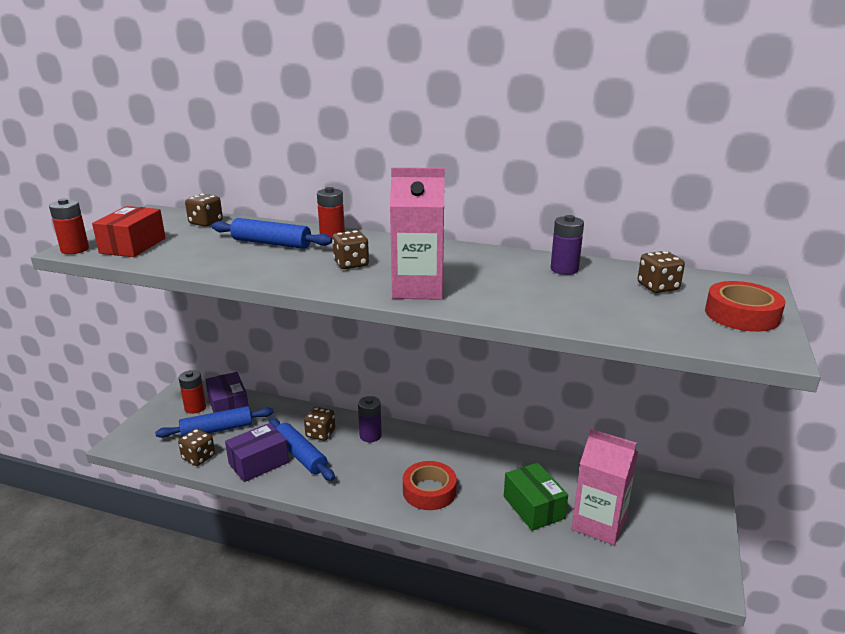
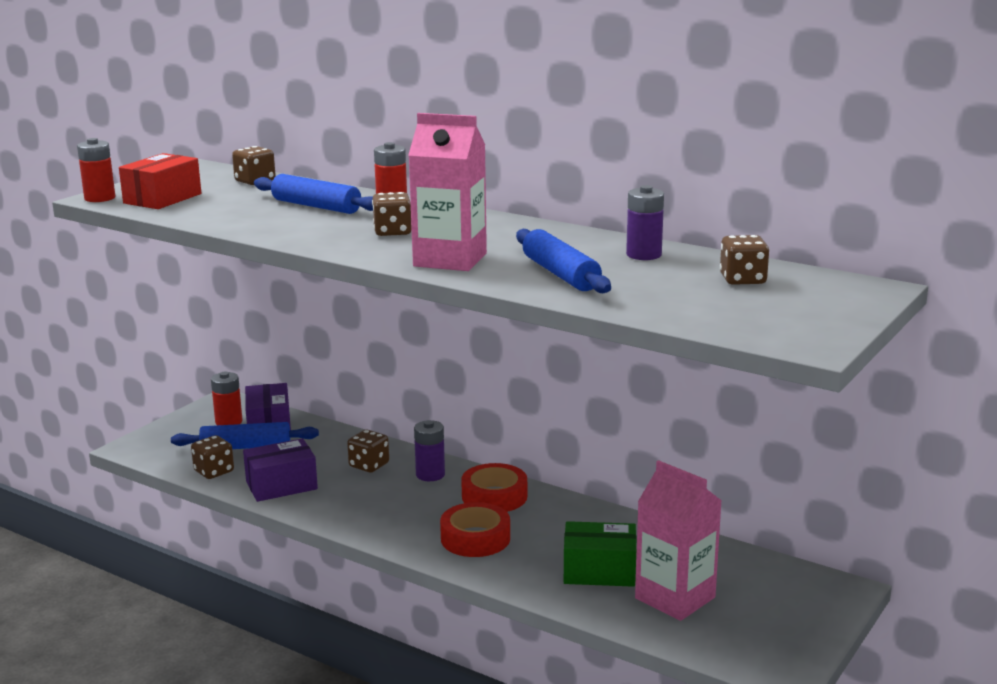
camera: 15 degrees right, 5 degrees down
blue rolling pin [269,418,335,481] -> blue rolling pin moved to [516,229,611,293]
green box [504,463,568,531] -> green box turned 75 degrees counterclockwise [564,521,636,587]
red tape [705,281,785,332] -> red tape moved to [461,463,527,512]

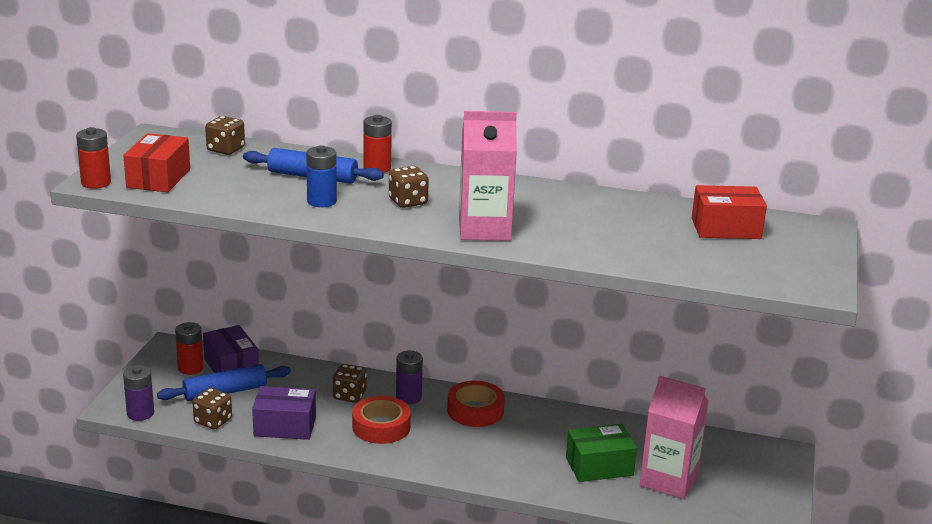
camera: 20 degrees left, 5 degrees up
purple box [243,438,318,502] -> purple box turned 45 degrees clockwise [252,386,316,440]
red tape [440,502,510,557] -> red tape moved to [352,396,411,444]
blue rolling pin [516,229,611,293] -> none
purple battery [626,185,664,260] -> purple battery moved to [123,365,154,421]
brown dice [720,235,769,285] -> red box [692,185,767,239]
none -> blue battery [306,145,337,207]

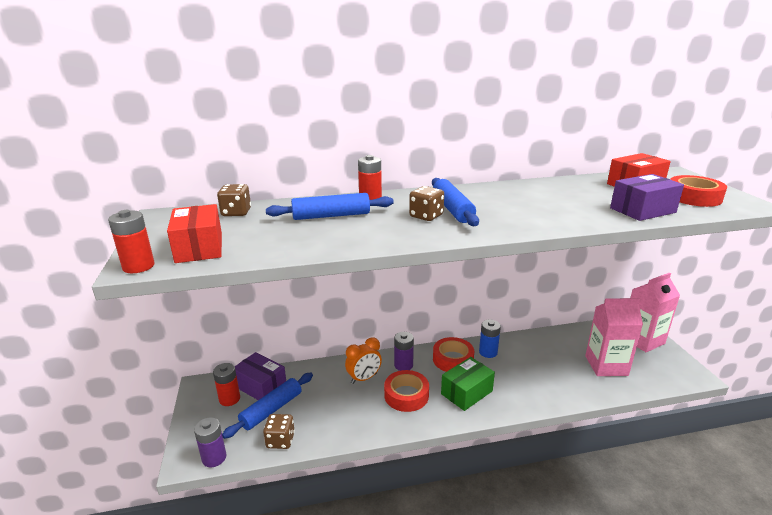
camera: 25 degrees left, 0 degrees up
purple box [252,386,316,440] -> purple box moved to [610,174,684,221]
blue battery [306,145,337,207] -> blue battery moved to [479,320,501,358]
brown dice [333,364,367,403] -> orange clock [345,337,382,384]
pink carton [459,111,517,241] -> pink carton moved to [630,273,680,352]
green box [566,424,637,482] -> green box moved to [441,357,495,411]
none -> blue rolling pin [432,178,479,226]
none -> red tape [670,175,727,207]

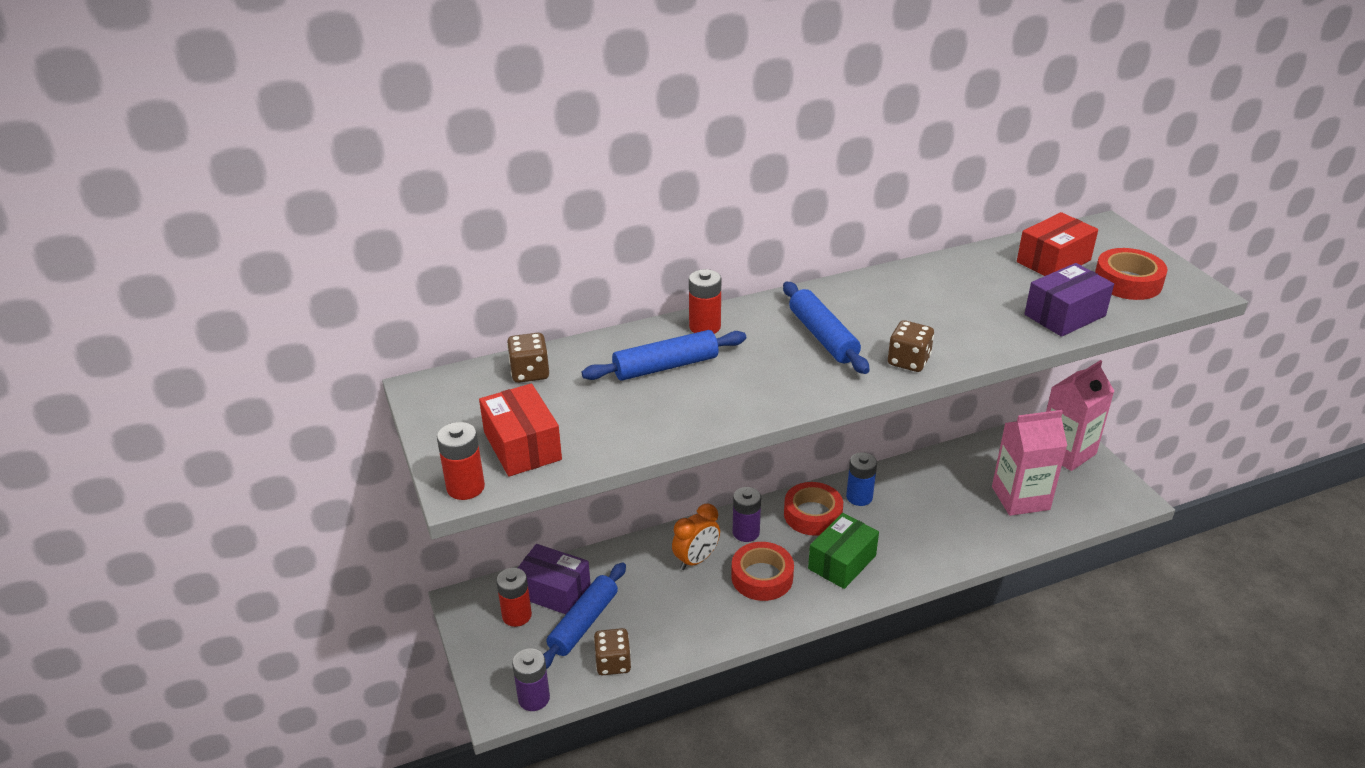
camera: 10 degrees left, 10 degrees up
brown dice [409,186,444,221] -> brown dice moved to [888,320,934,372]

